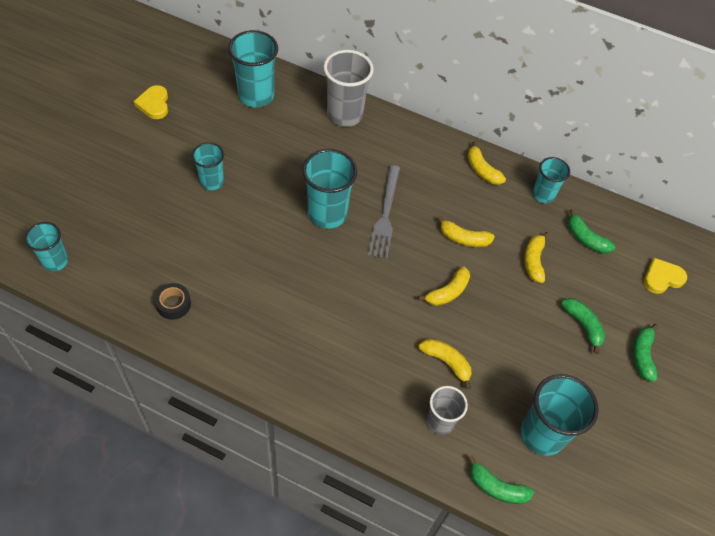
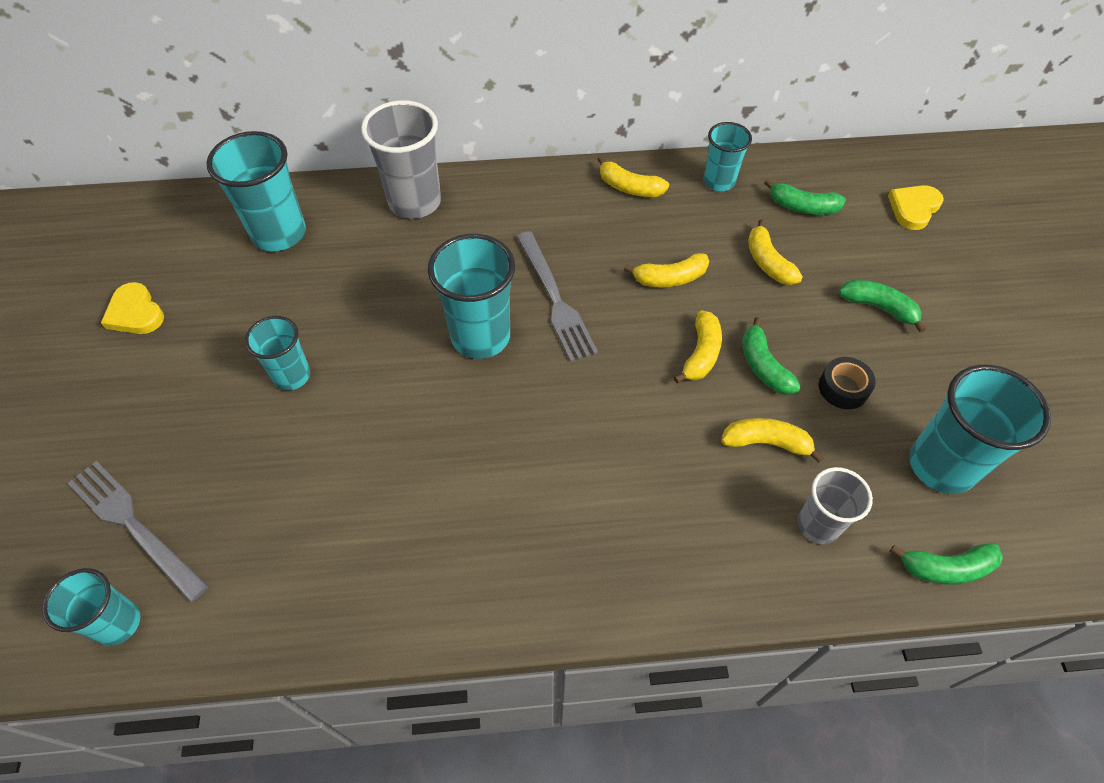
camera: 25 degrees left, 0 degrees up
black tape [154,283,191,320] -> black tape moved to [819,357,876,409]
green banana [633,324,659,382] -> green banana moved to [742,317,801,395]
none -> grey fork [68,461,209,603]

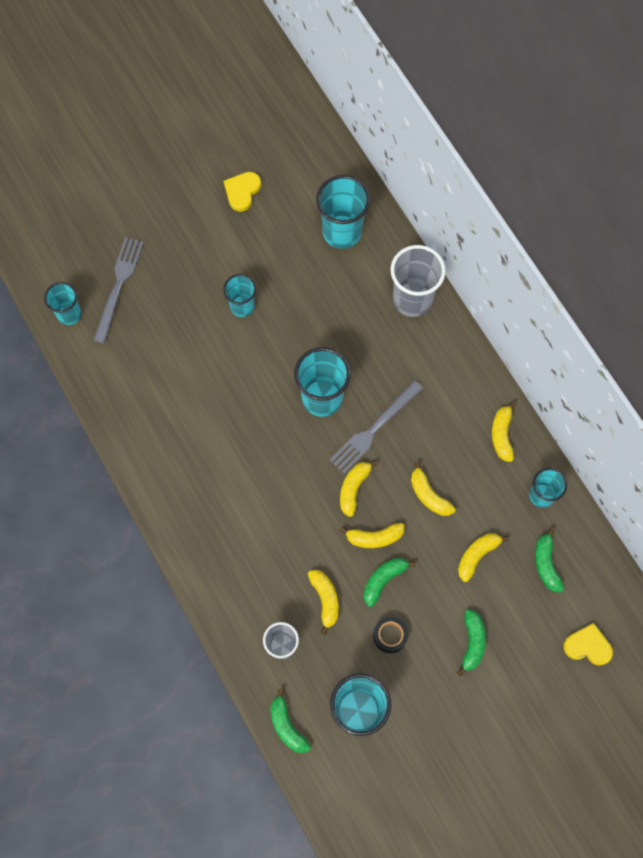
camera: 65 degrees right, 15 degrees up
none -> yellow banana [340,460,378,517]

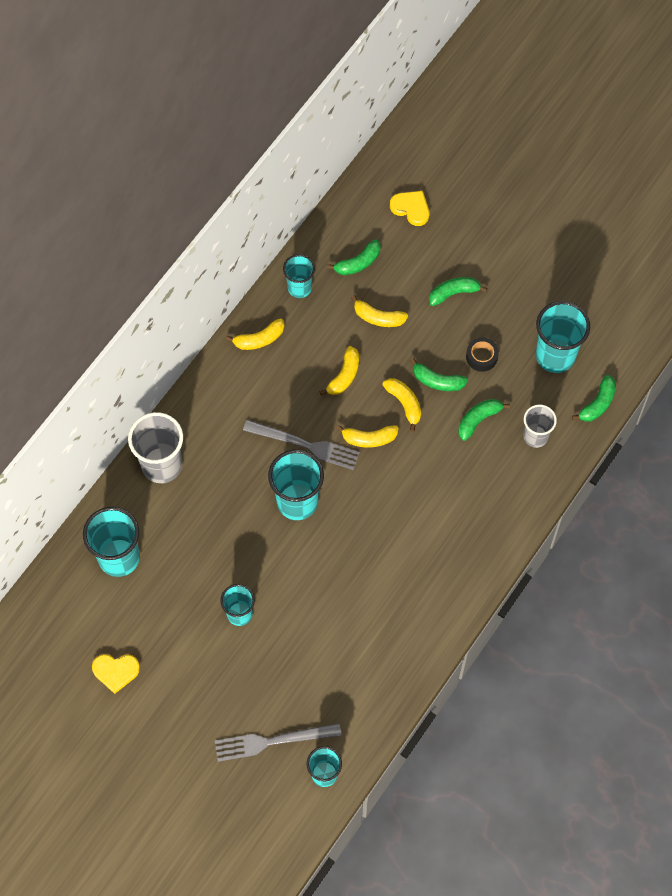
camera: 115 degrees left, 5 degrees down
yellow banana [308,570,339,635] -> green banana [458,399,510,441]
yellow heart [563,623,613,665] -> yellow heart turned 135 degrees clockwise [390,191,429,226]

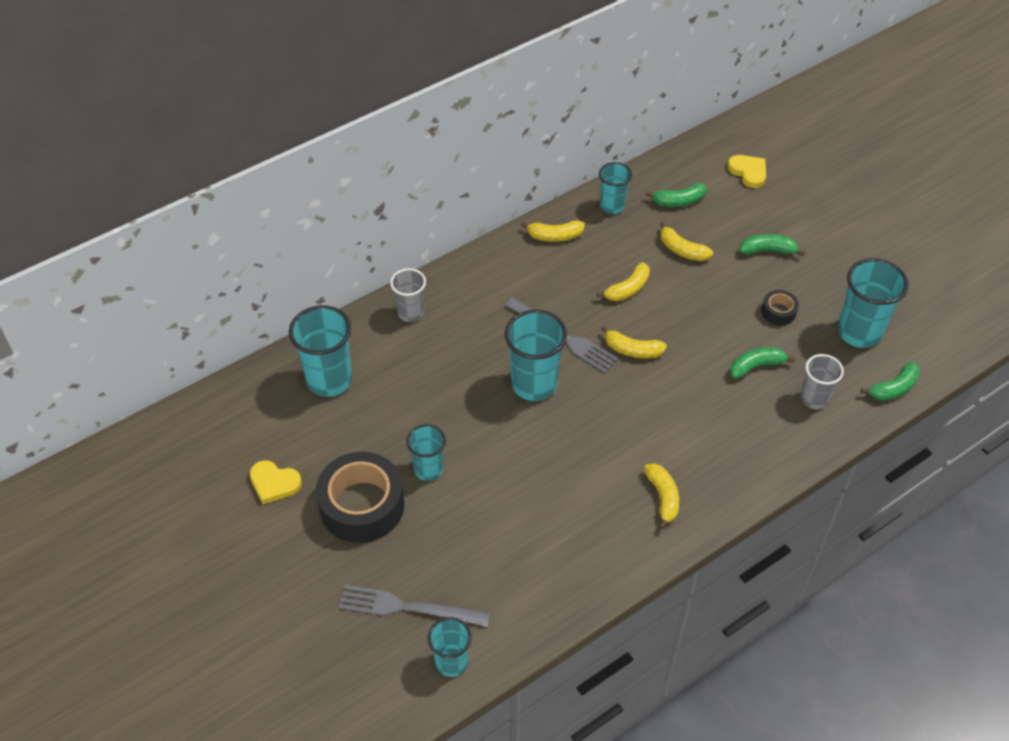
camera: 20 degrees right, 15 degrees down
grey cup [128,412,183,483] -> grey cup [390,268,426,322], size x0.61
yellow banana [382,378,421,432] -> yellow banana moved to [644,463,679,529]
green banana [410,358,468,391] -> none
none -> black tape [316,452,404,543]

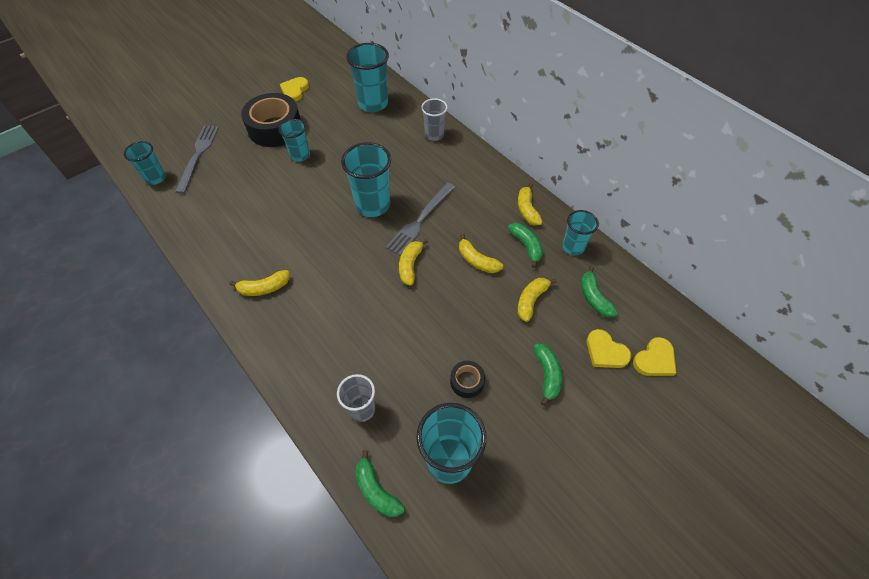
camera: 85 degrees right, 5 degrees up
green banana [730,347,795,379] -> green banana moved to [508,223,543,268]
none -> yellow heart [587,329,631,368]

